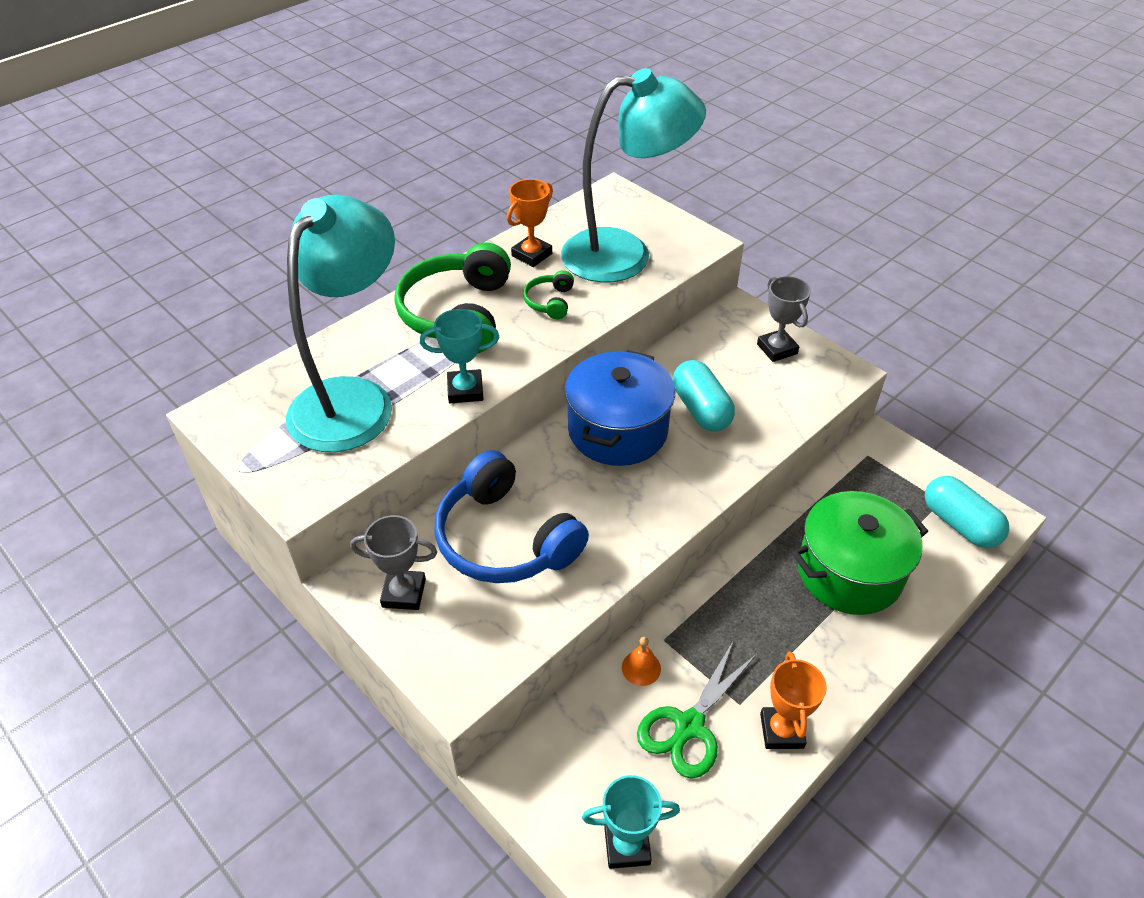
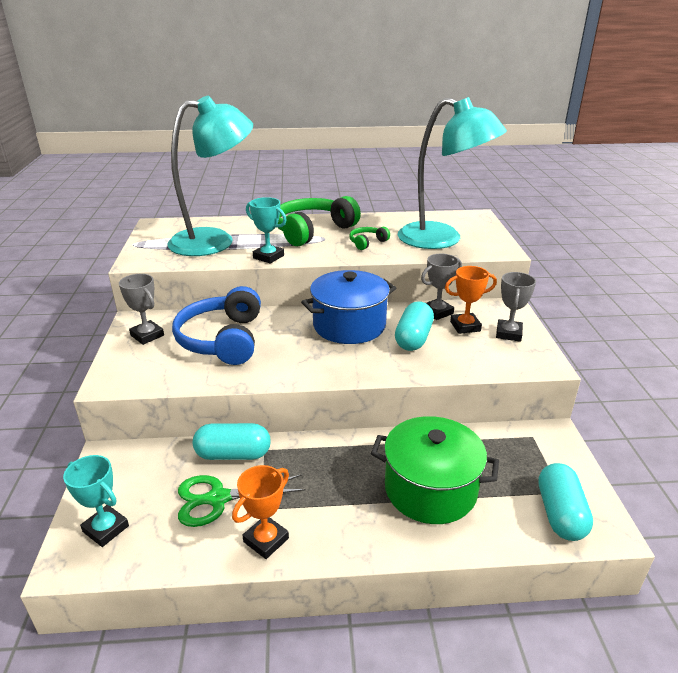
camera: 40 degrees right, 15 degrees down
orange trophy [507,179,553,267] -> orange trophy moved to [445,266,497,334]
orange bell [622,637,661,686] -> turquoise capsule [193,423,271,460]
none -> grey trophy [421,254,462,320]

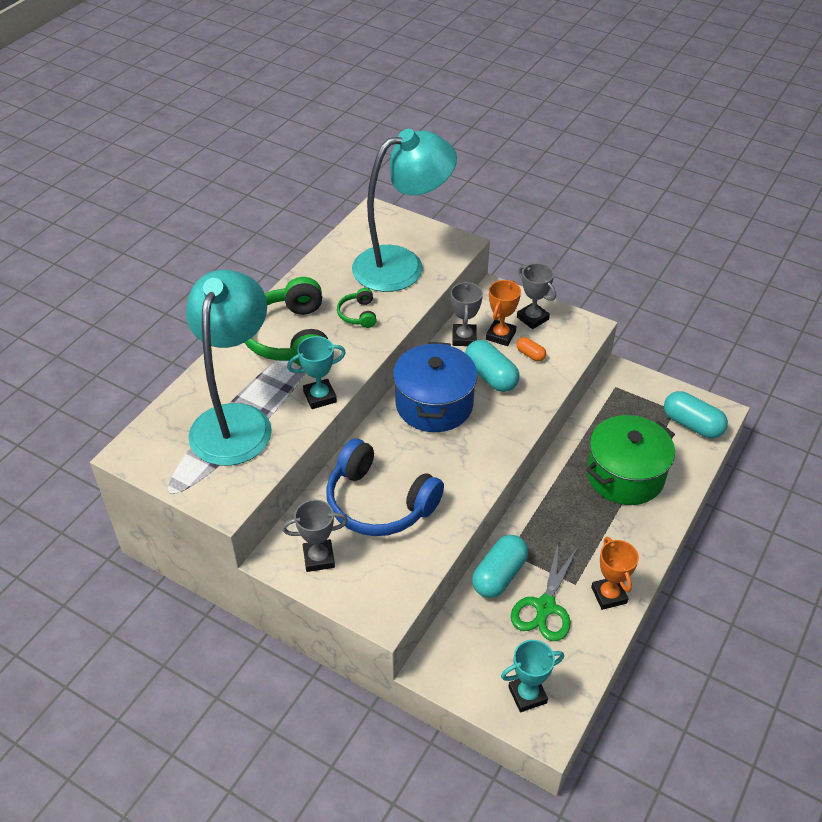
camera: 55 degrees left, 15 degrees up
none -> orange capsule [516,337,546,362]

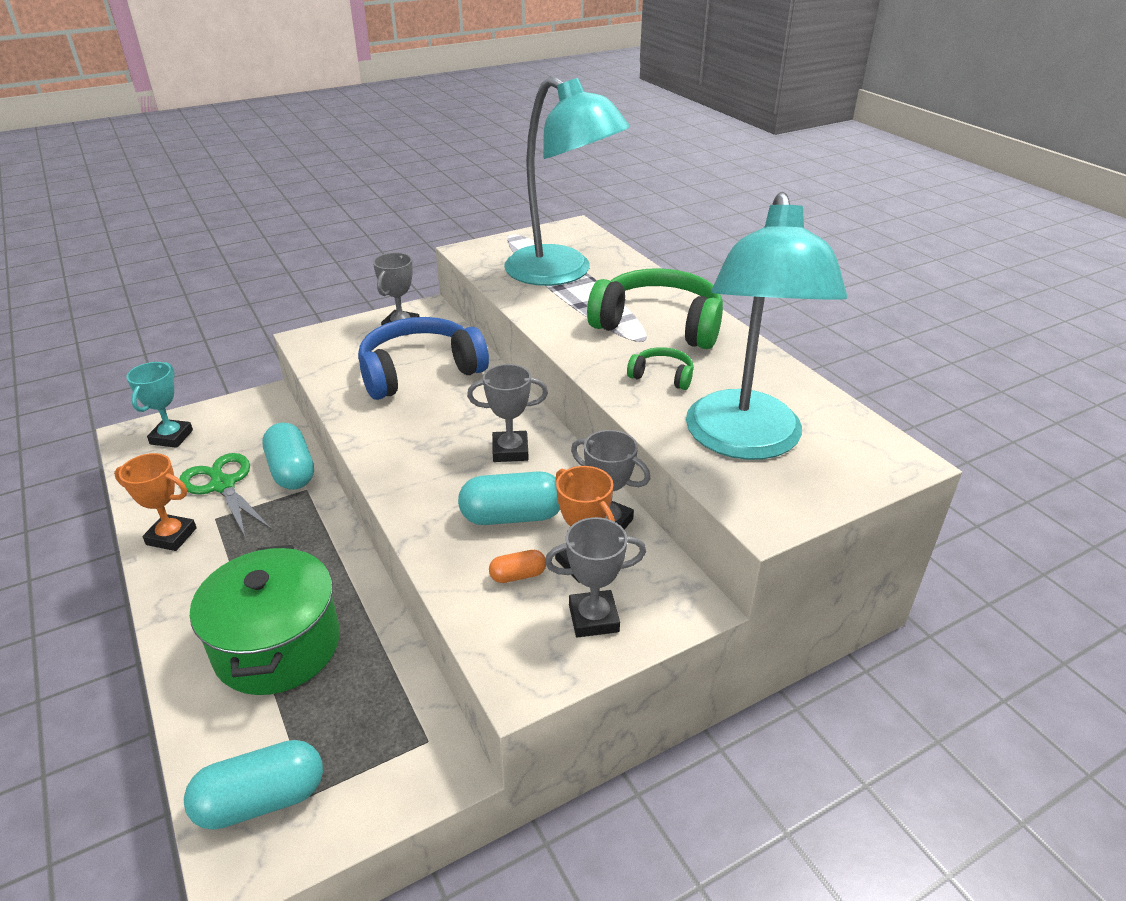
camera: 120 degrees right, 10 degrees down
turquoise trophy [287,336,346,409] -> none
blue pot [393,342,478,432] -> grey trophy [467,364,548,462]

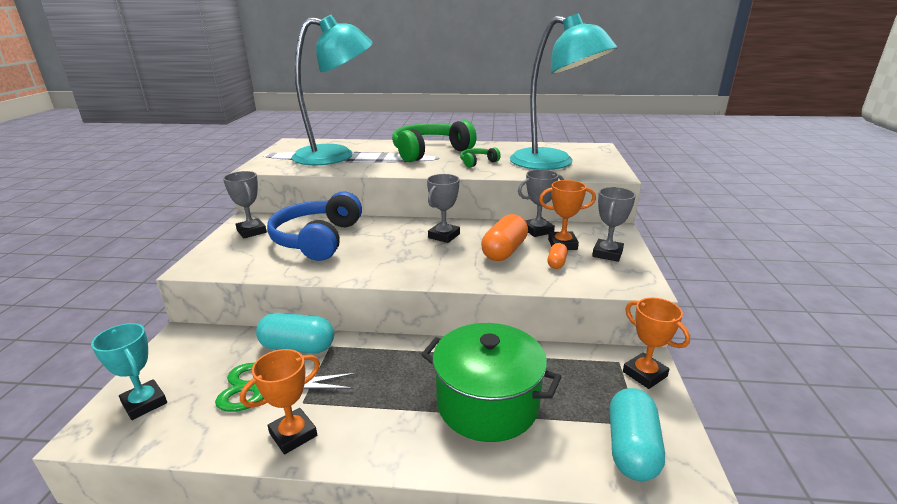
camera: 55 degrees left, 10 degrees down
turquoise capsule [458,471,560,525] -> orange capsule [481,214,528,261]
none -> orange trophy [623,298,690,389]

